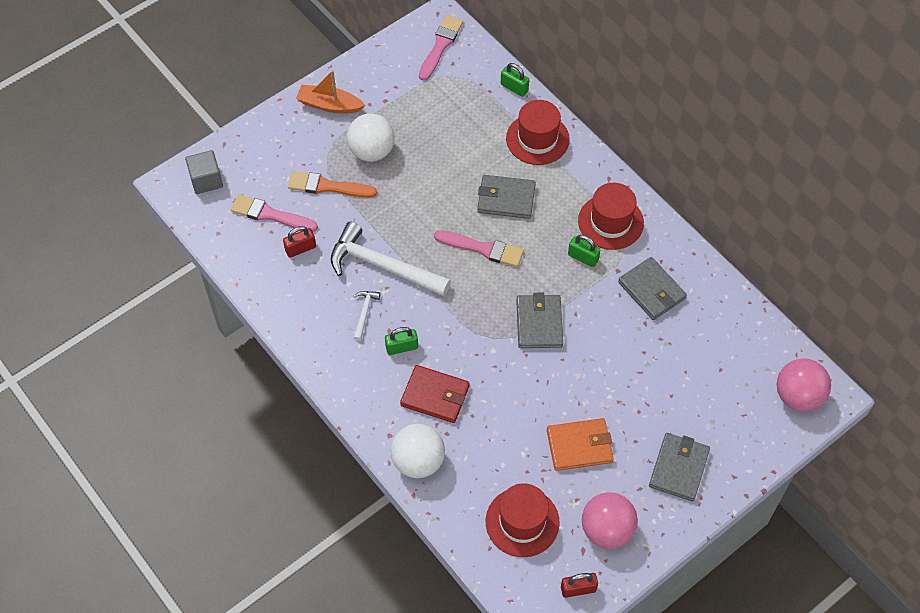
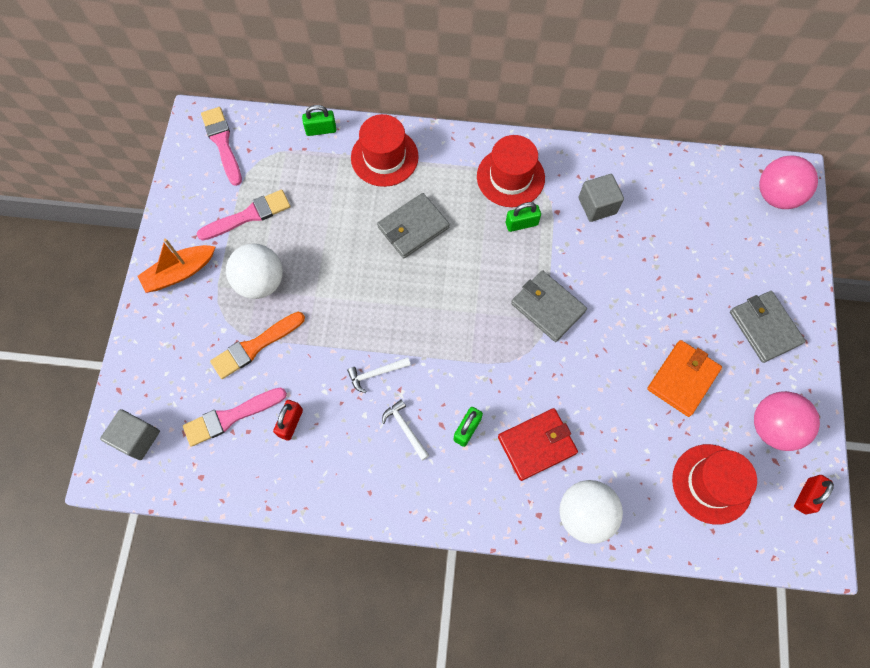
camera: 45 degrees left, 10 degrees up
white hammer [331,222,451,296] -> white hammer [347,357,411,393], size x0.44
pink brush [434,230,524,267] -> pink brush moved to [197,190,291,241]
grey wallet [618,257,687,320] -> grey cube [579,174,624,222]

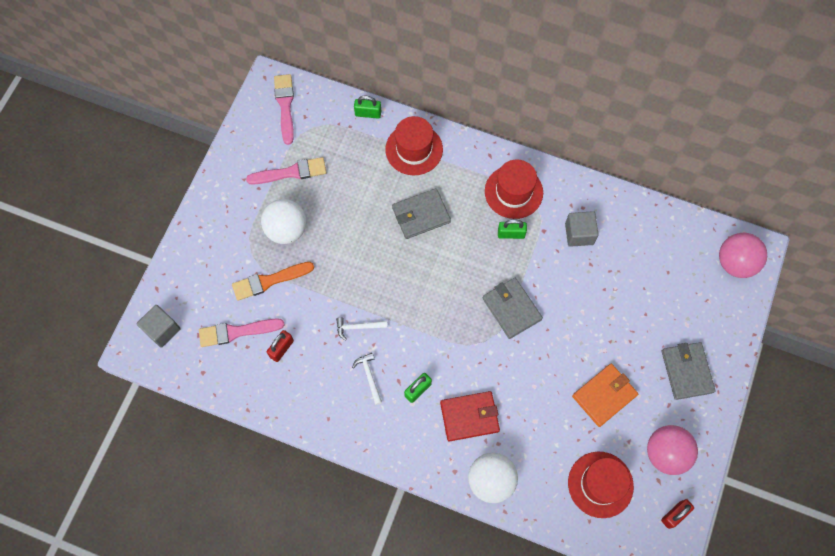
camera: 15 degrees right, 0 degrees up
orange boat [137,239,215,293] -> none

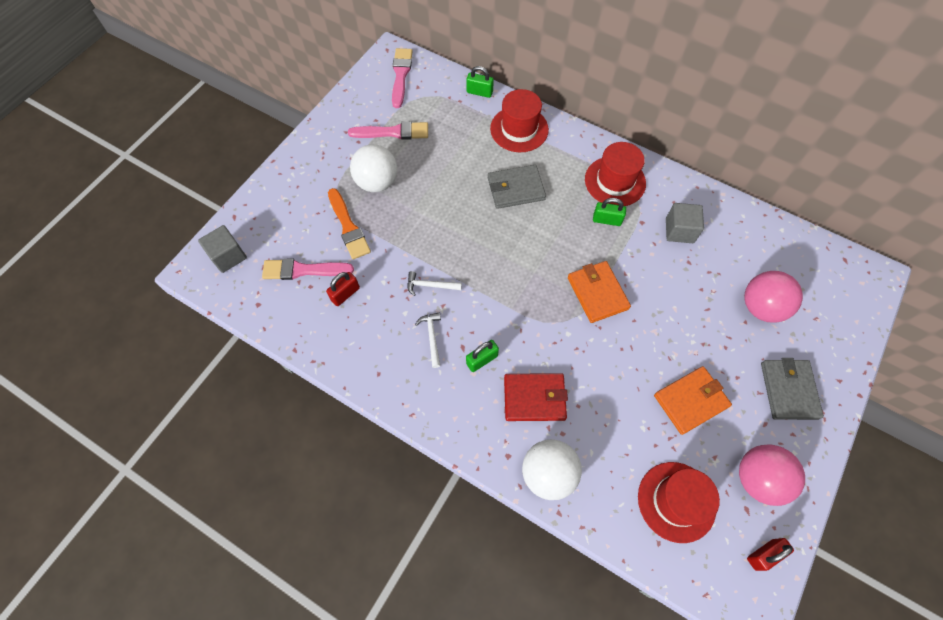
camera: 10 degrees right, 5 degrees down
orange brush [232,262,314,301] -> orange brush turned 105 degrees counterclockwise [328,188,371,259]
grey wallet [483,278,543,339] -> orange wallet [568,261,631,323]
pink ball [719,233,767,278] -> pink ball moved to [745,271,803,323]

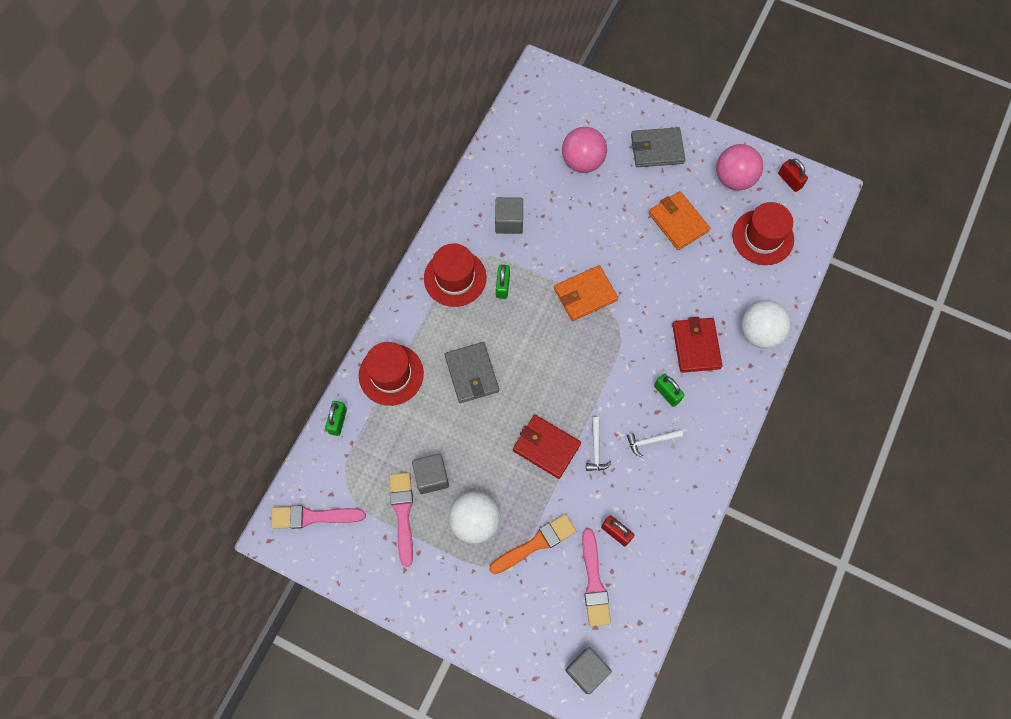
camera: 95 degrees left, 5 degrees up
none -> grey cube [412,453,449,494]
none -> red wallet [513,415,581,479]

